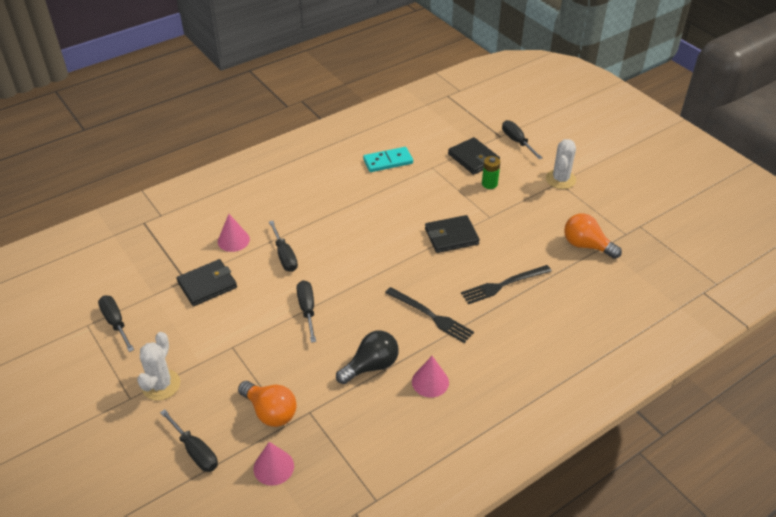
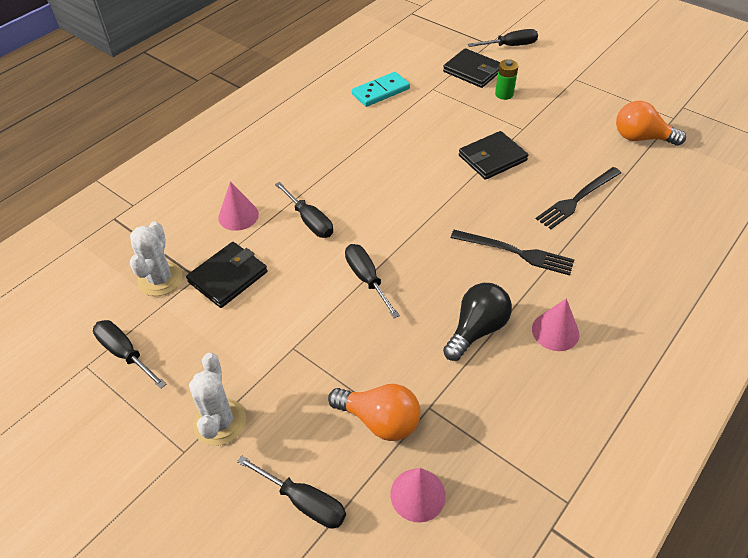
camera: 15 degrees left, 5 degrees up
black screwdriver [502,120,542,159] -> black screwdriver turned 120 degrees clockwise [468,29,538,47]
white cactus [546,139,576,189] -> white cactus moved to [130,222,183,296]

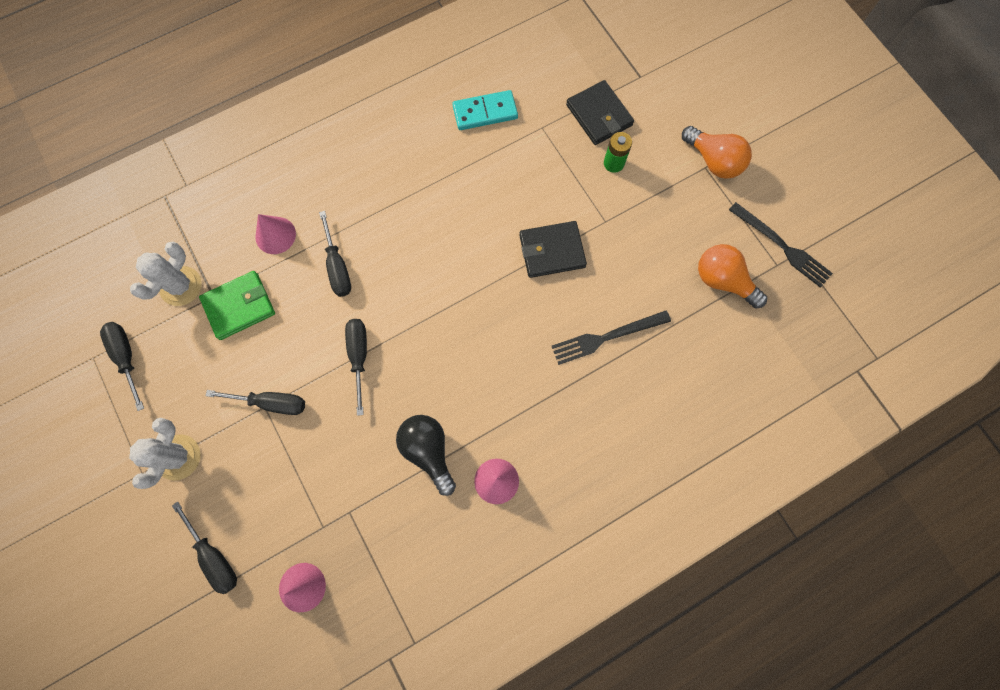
camera: 20 degrees right, 25 degrees up
black wallet [186,242,267,308] -> green wallet [199,271,275,340]
orange light bulb [328,384,420,441] -> orange light bulb moved to [682,126,752,179]
black light bulb [443,283,512,361] -> black light bulb turned 90 degrees counterclockwise [396,415,456,496]
black fork [451,230,575,276] -> black fork moved to [729,202,833,288]
black screwdriver [468,29,538,47] -> black screwdriver moved to [205,390,305,415]

